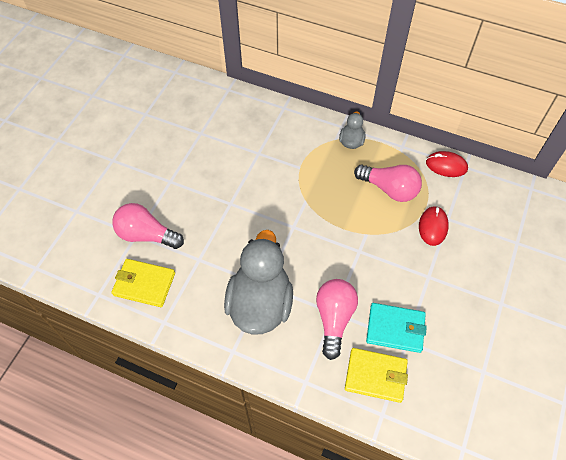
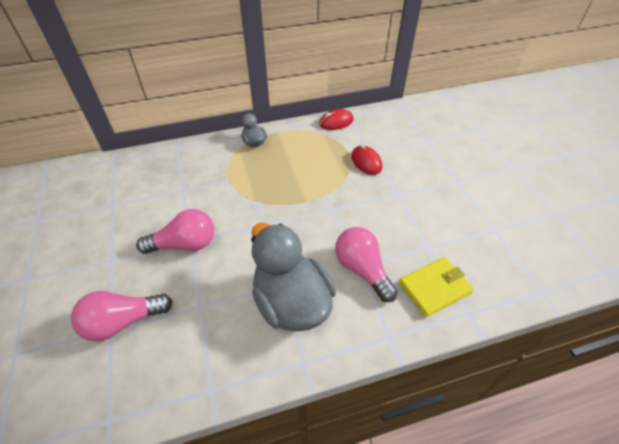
camera: 40 degrees left, 10 degrees down
yellow wallet [111,259,175,307] -> none
pink light bulb [354,165,422,202] -> pink light bulb moved to [136,209,214,254]
turquoise wallet [366,303,427,353] -> none

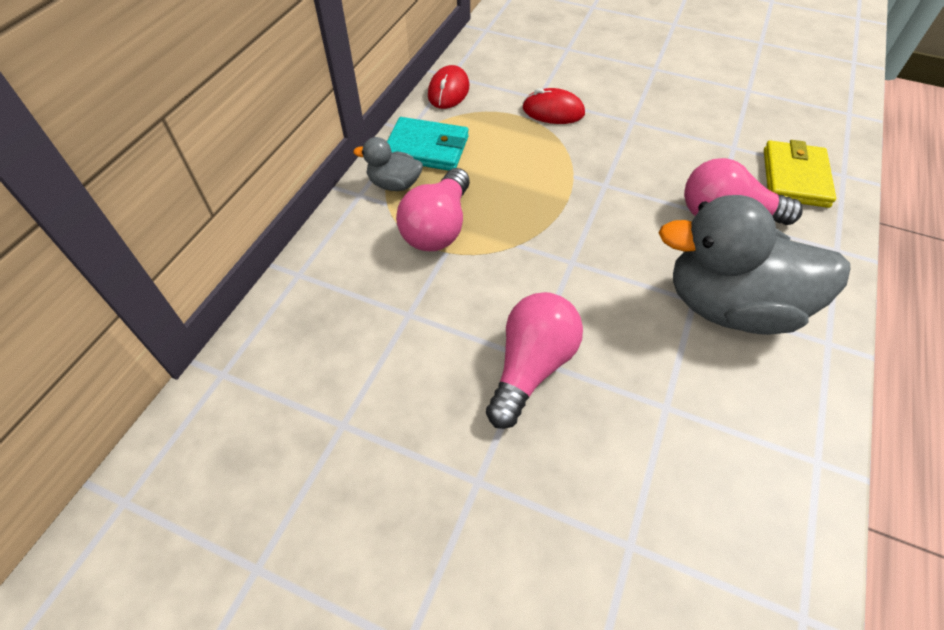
camera: 50 degrees left, 5 degrees up
pink light bulb [71,291,173,342] -> pink light bulb moved to [396,168,470,251]
none -> turquoise wallet [387,117,469,171]

